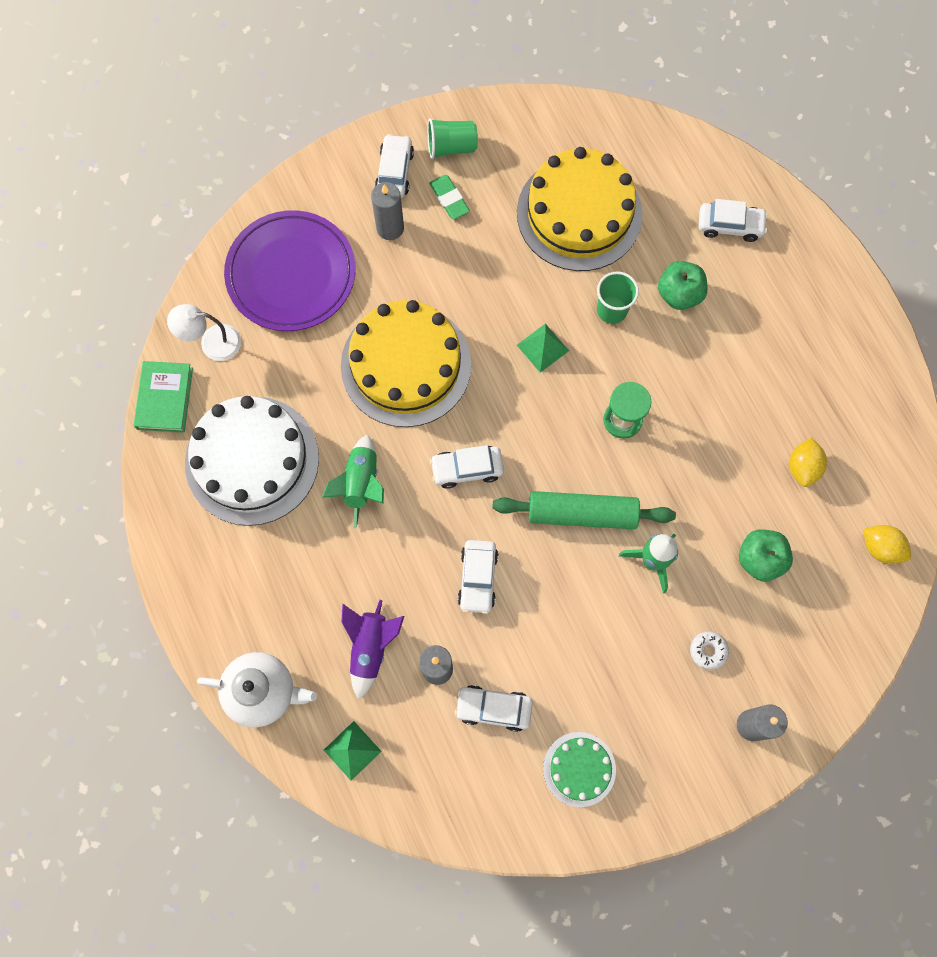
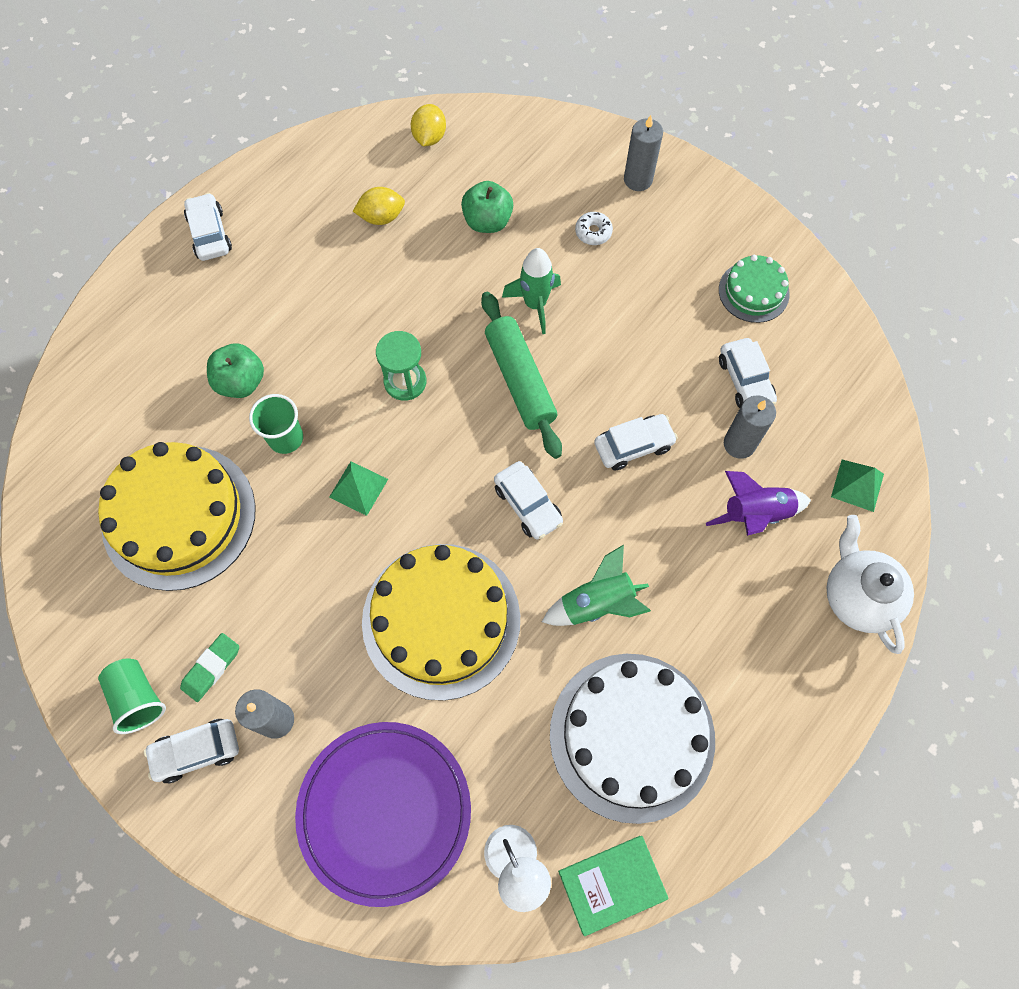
camera: 115 degrees left, 5 degrees down
white car [699,199,768,242] -> white car moved to [184,193,232,261]

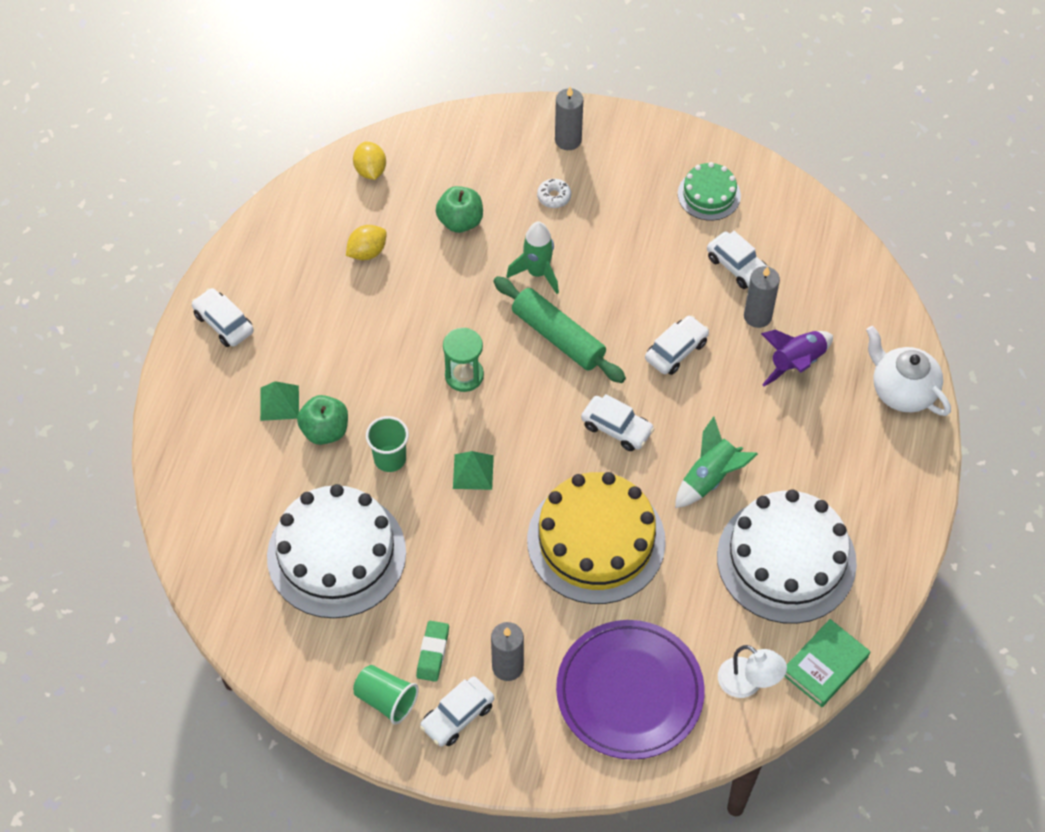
camera: 25 degrees left, 10 degrees down
yellow cake [98,442,256,591] -> white cake [267,484,406,618]
green pyramid [831,460,884,512] -> green pyramid moved to [260,381,299,421]

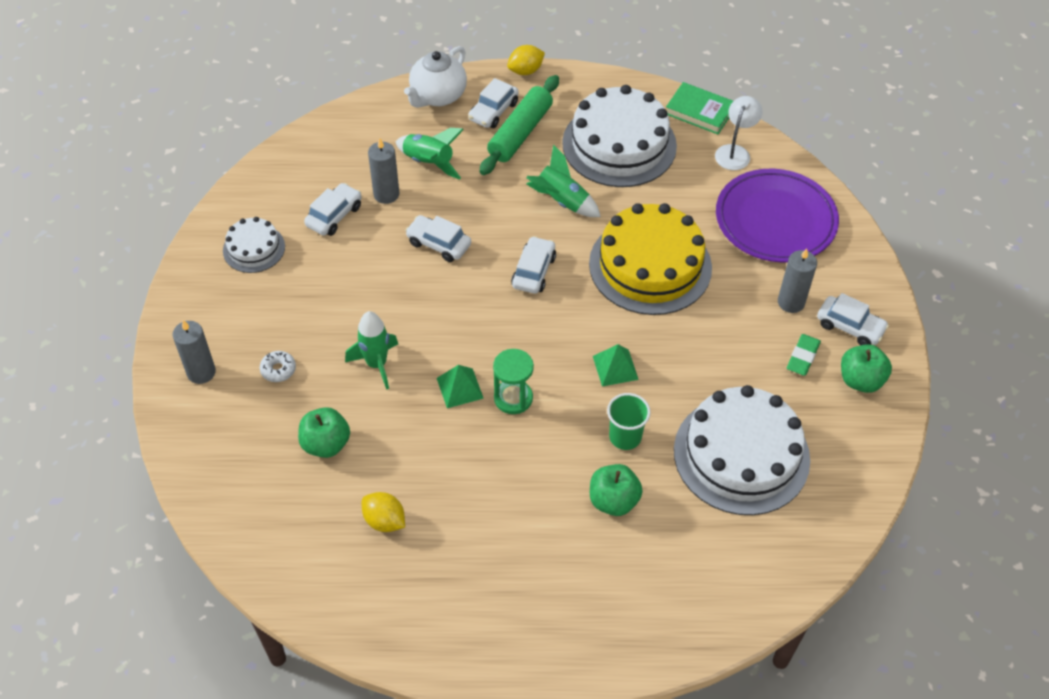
camera: 105 degrees left, 5 degrees down
white car [192,288,254,347] -> white car moved to [468,78,519,128]
green pyramid [260,381,299,421] -> green pyramid moved to [437,365,484,408]
yellow lemon [353,141,386,180] -> yellow lemon moved to [507,45,545,75]
green cup [353,665,419,724] -> green apple [841,344,892,393]
green eraser [416,621,449,682] -> green eraser turned 60 degrees counterclockwise [787,334,821,376]
green rolling pin [493,276,626,383] -> green rolling pin moved to [480,75,559,175]
green cake [678,162,741,220] -> white cake [223,217,285,273]
purple rocket [761,330,833,386] -> green rocket [396,128,464,180]

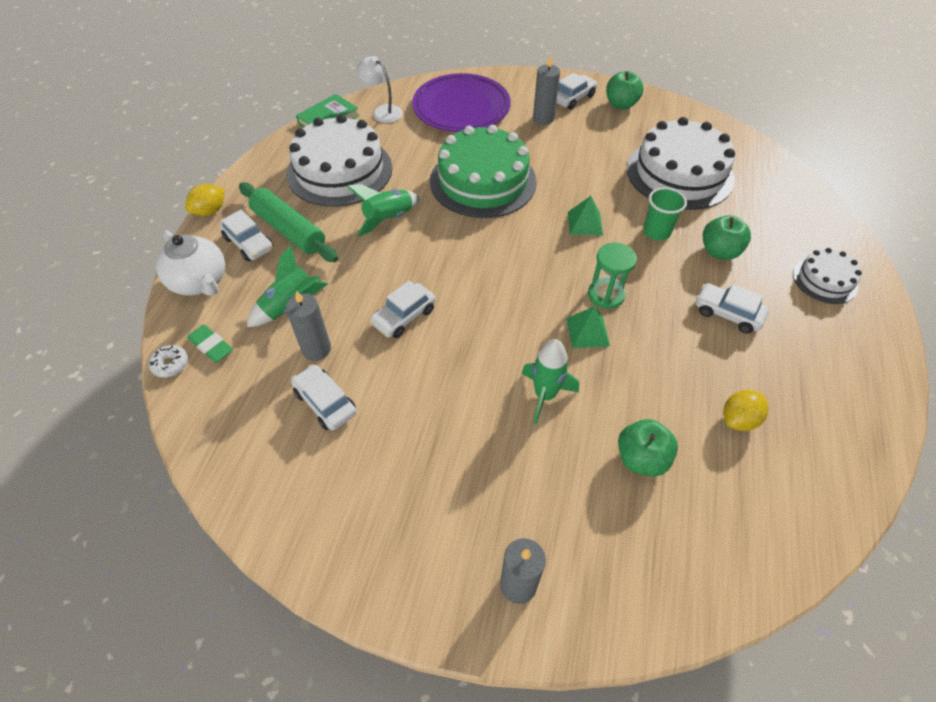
camera: 75 degrees left, 0 degrees up
white cake [223,217,285,273] -> white cake moved to [793,248,862,304]
white donut [260,351,296,382] -> white donut moved to [149,345,188,378]
yellow lemon [507,45,545,75] -> yellow lemon turned 60 degrees clockwise [185,184,225,216]
white car [511,236,556,294] -> white car moved to [696,283,769,333]
yellow cake [589,203,712,315] -> green cake [430,125,537,218]
green eraser [787,334,821,376] -> green eraser moved to [187,325,233,363]

